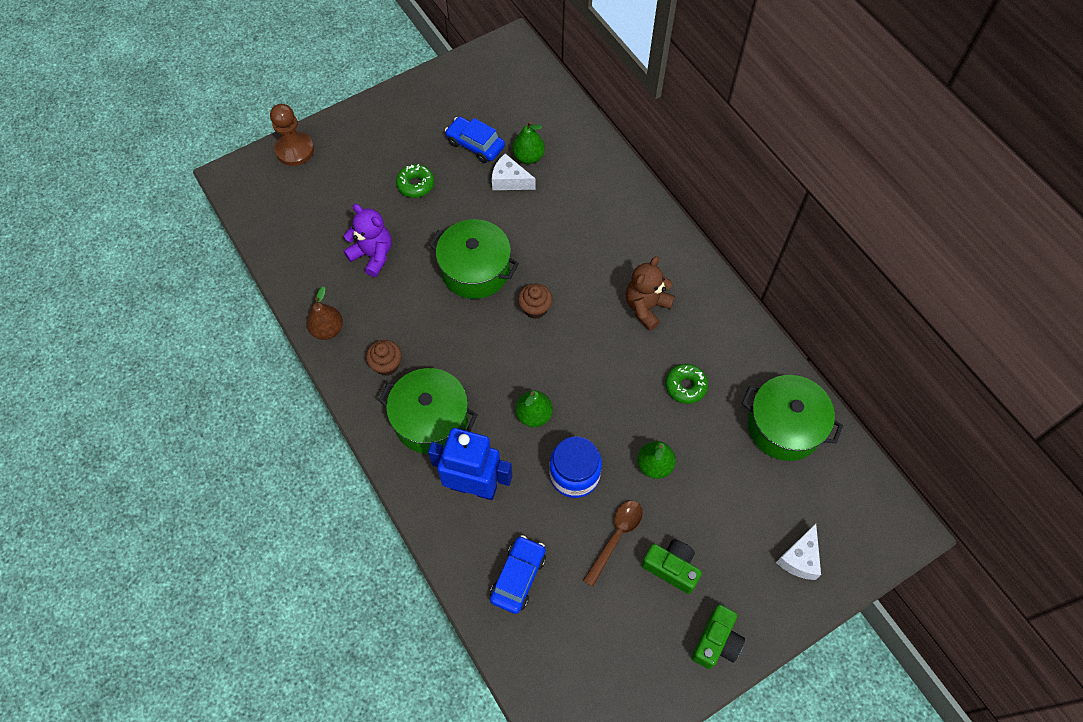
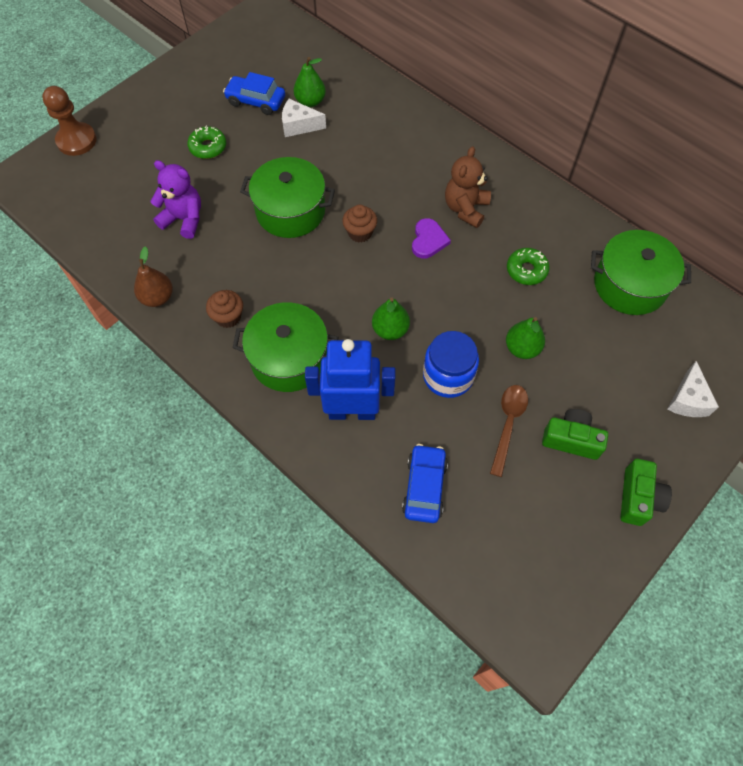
camera: 15 degrees left, 0 degrees up
none -> purple heart [412,218,451,259]

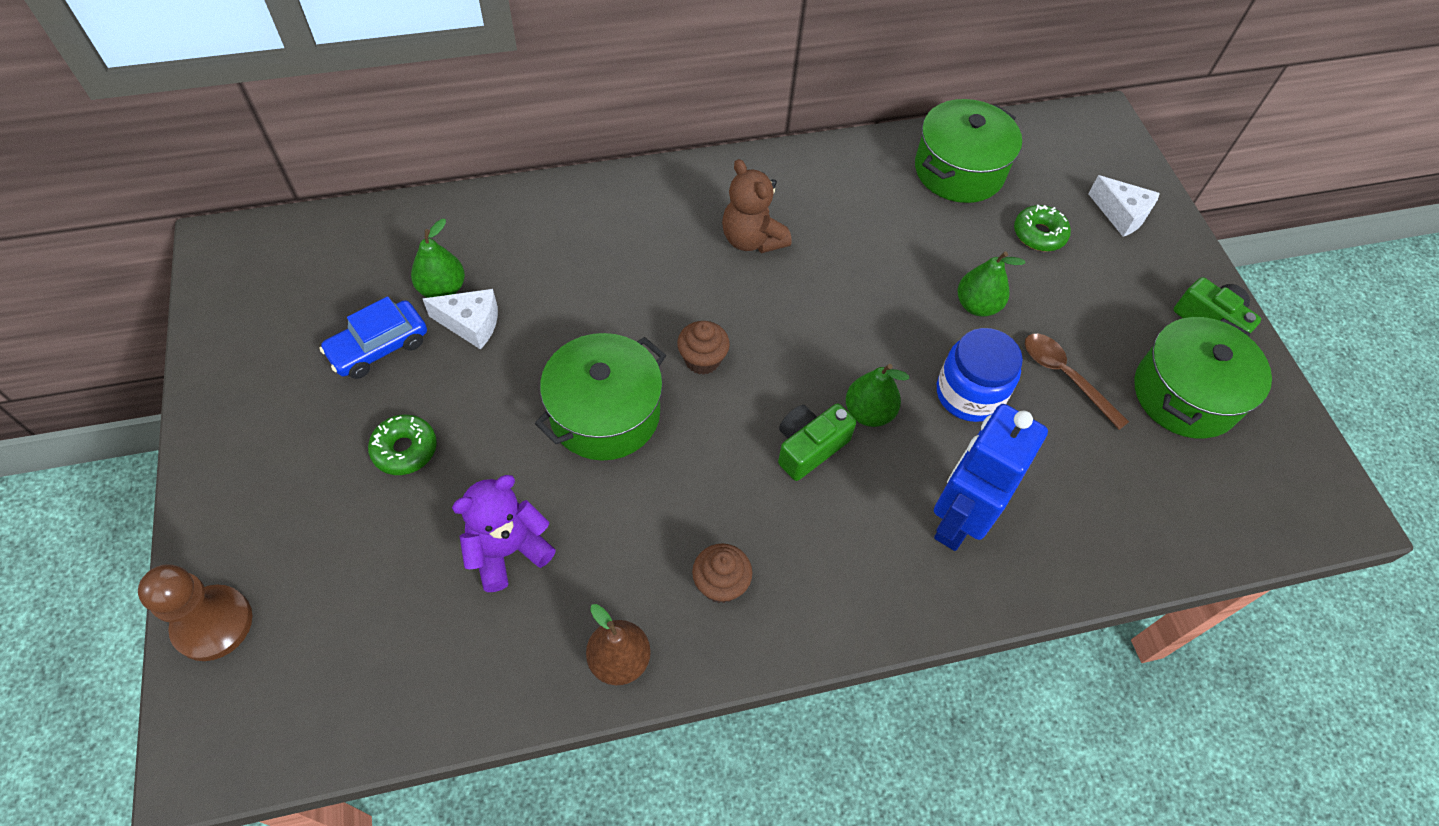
camera: 60 degrees left, 5 degrees down
green pot [233,302,339,392] -> green pot moved to [1134,317,1272,439]
white cheese [282,99,326,137] -> white cheese turned 120 degrees counterclockwise [423,289,498,350]
blue car [402,444,448,523] -> none
purple heart [412,218,451,259] -> none
green donut [507,248,549,285] -> green donut moved to [1014,205,1071,251]
green camera [542,409,608,460] -> green camera moved to [778,404,856,481]

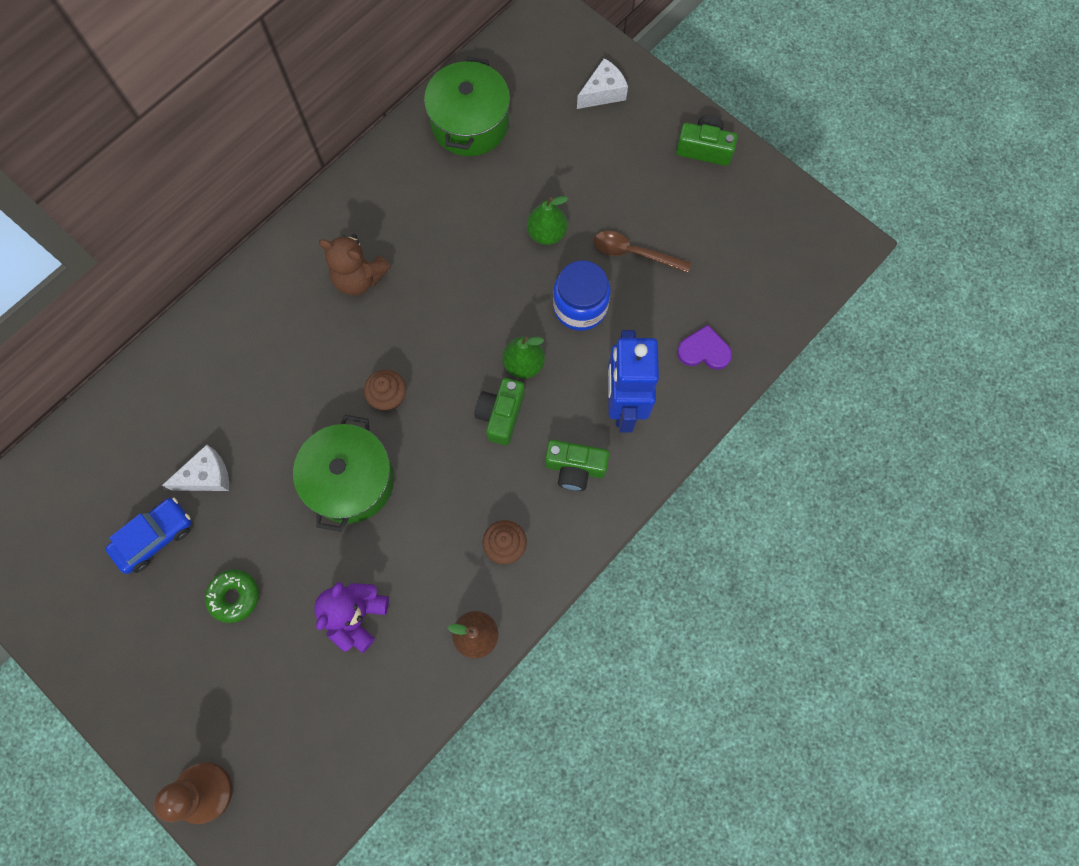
camera: 30 degrees left, 15 degrees up
blue car [319,296,427,379] -> blue car turned 150 degrees counterclockwise [106,498,192,574]
green pear [411,219,465,298] -> none
green donut [1014,205,1071,251] -> none
white cheese [1088,175,1160,237] -> white cheese turned 45 degrees counterclockwise [577,58,628,109]
green pot [1134,317,1272,439] -> none
none -> green camera [545,440,609,491]
none -> purple heart [677,325,732,369]

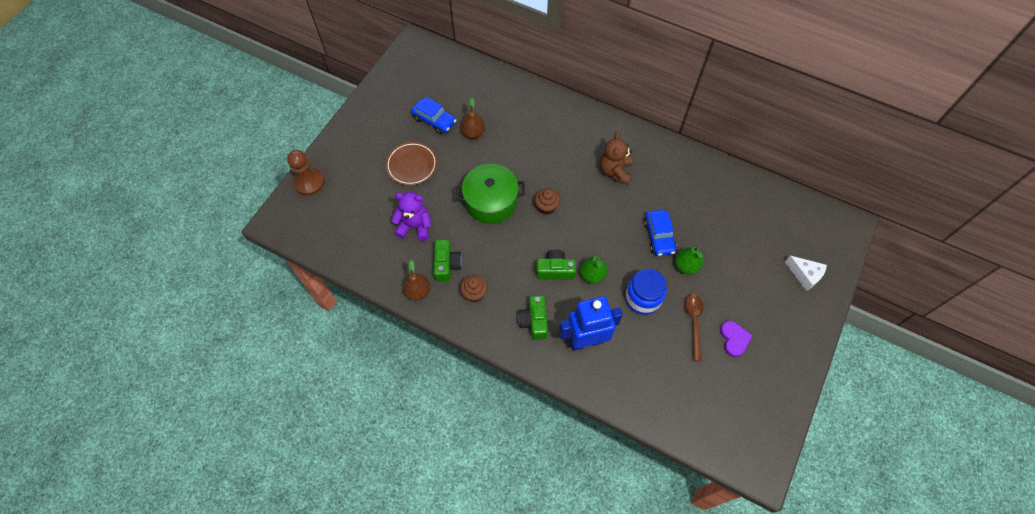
camera: 75 degrees right, 10 degrees down
white cheese [162,445,229,491] -> brown pear [461,98,486,139]
green donut [205,569,259,623] -> brown plate [385,142,437,186]
green pot [424,57,510,156] -> none
green camera [676,115,738,166] -> green camera moved to [434,240,462,282]
purple heart [677,325,732,369] -> purple heart moved to [720,321,753,357]
none -> blue car [644,210,677,256]

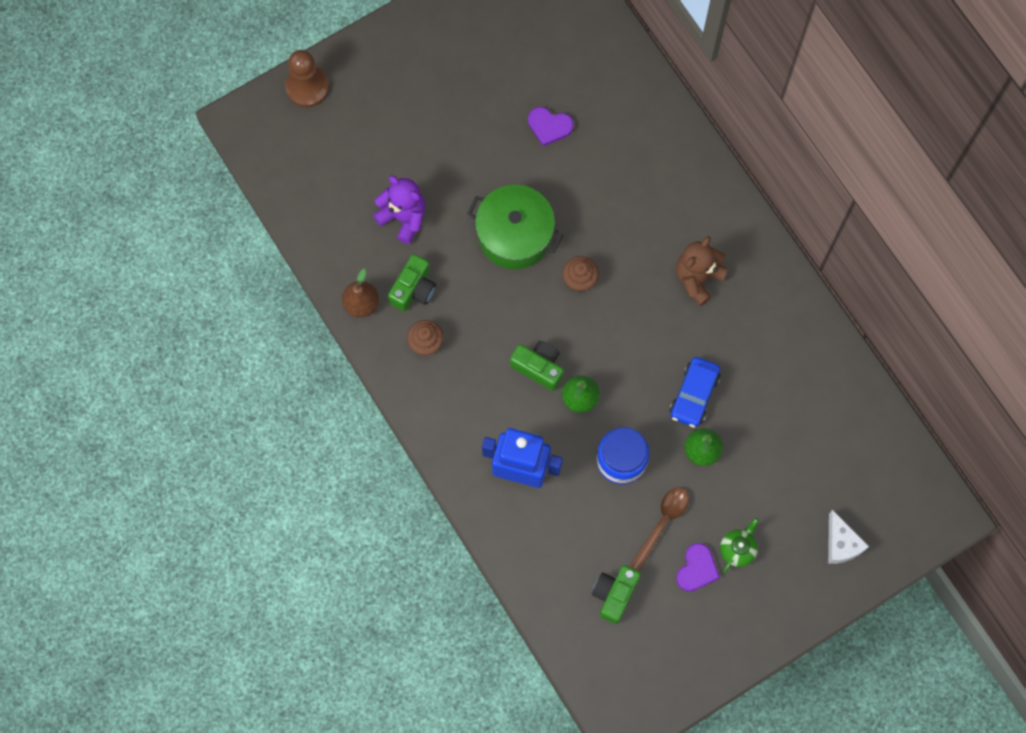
camera: 30 degrees right, 10 degrees up
brown plate [385,142,437,186] -> none
blue car [411,97,456,134] -> none
brown pear [461,98,486,139] -> purple heart [528,107,574,146]
green camera [518,295,548,340] -> green camera moved to [592,565,641,624]
none -> green teapot [720,518,759,573]

